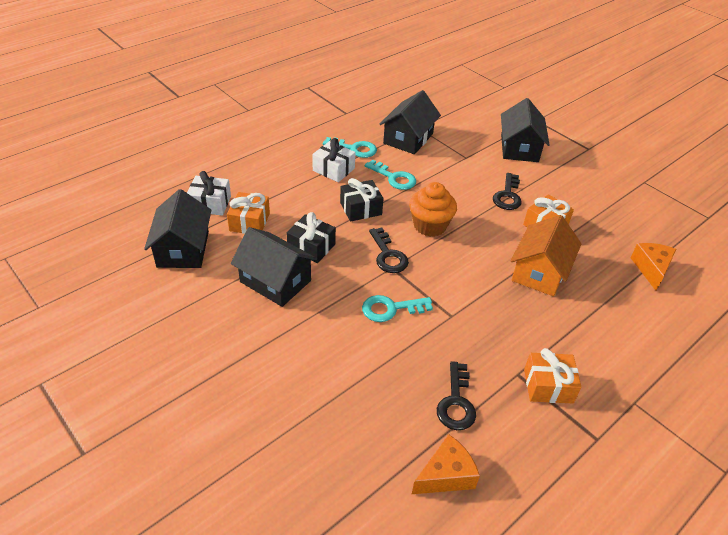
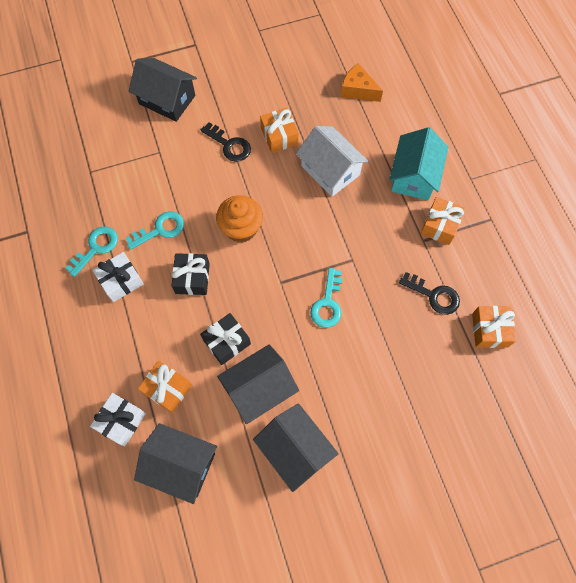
camera: 65 degrees left, 25 degrees up
black key [369,227,409,273] -> none
black house [380,90,441,154] -> black house moved to [253,403,339,492]
orange cheese [412,434,480,494] -> orange gift [472,306,516,348]
orange house [511,215,581,296] -> white house [296,126,368,197]
none -> turquoise house [389,127,449,200]

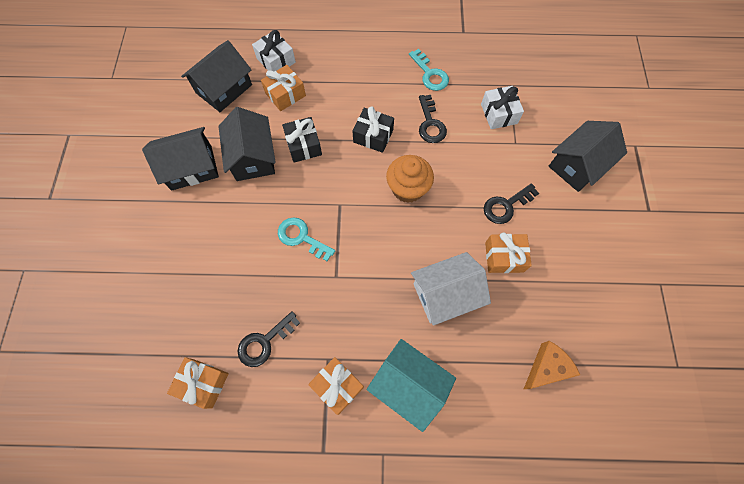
camera: 110 degrees right, 0 degrees up
white gift [92,252,144,302] -> white gift moved to [481,86,524,129]
turquoise key [125,211,184,250] -> black key [419,95,447,143]

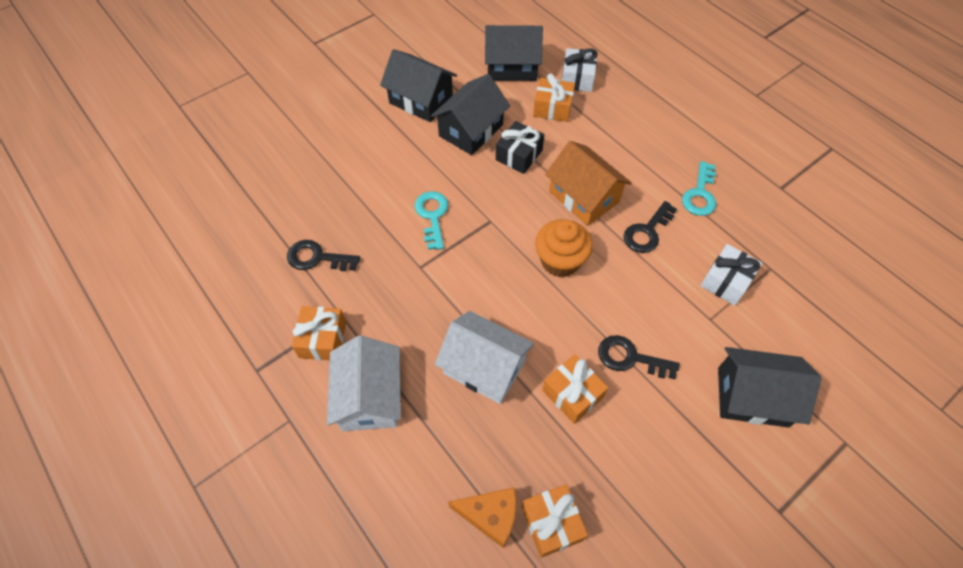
camera: 50 degrees right, 10 degrees down
orange gift [167,357,229,409] -> orange gift moved to [522,484,588,558]
black gift [352,106,394,153] -> orange house [545,141,632,226]
turquoise house [367,339,456,432] -> white house [327,335,401,431]

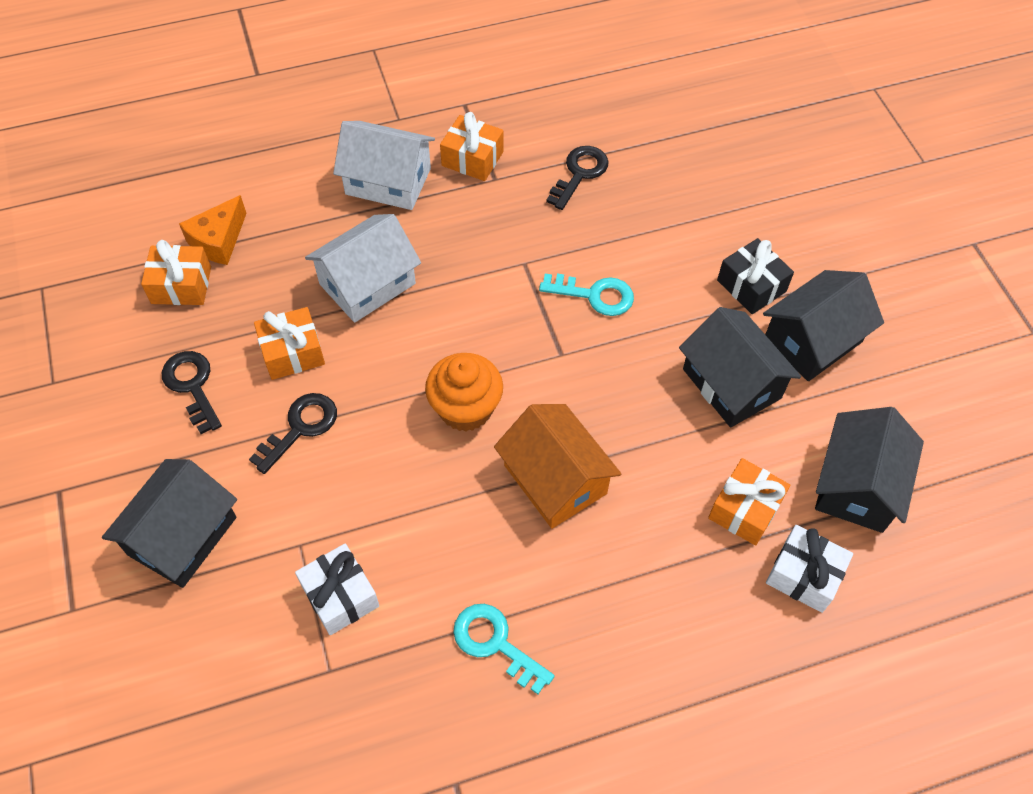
camera: 110 degrees right, 0 degrees up
black gift [496,121,544,174] -> black gift moved to [717,238,794,314]
orange house [545,141,632,226] -> orange house turned 75 degrees clockwise [494,404,621,529]
black key [623,201,677,253] -> black key moved to [162,351,222,434]

